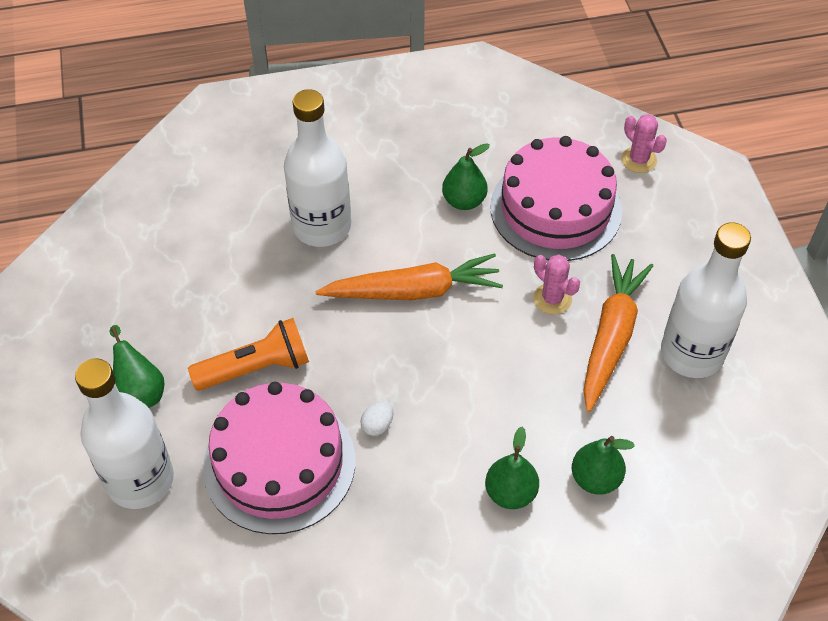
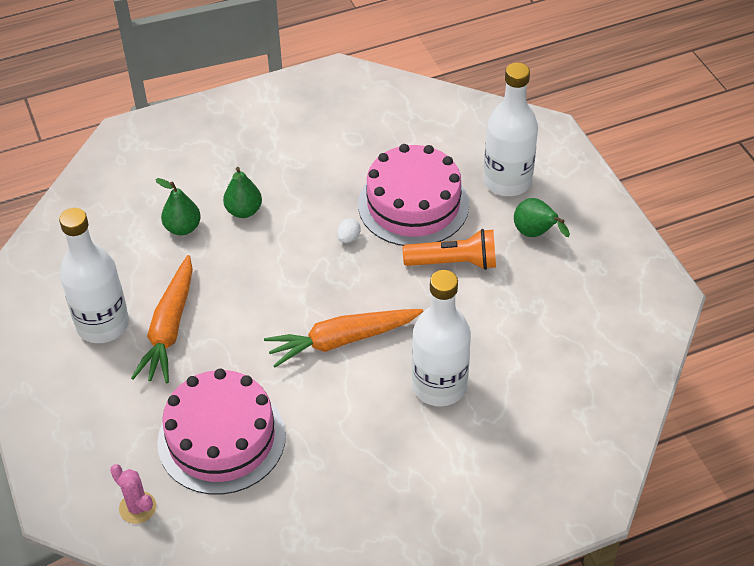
camera: 170 degrees right, 5 degrees down
orange flashlight [188,318,309,391] -> orange flashlight turned 150 degrees counterclockwise [403,229,496,270]
green pear [442,143,490,210] -> none
pink cactus [533,254,580,315] -> none

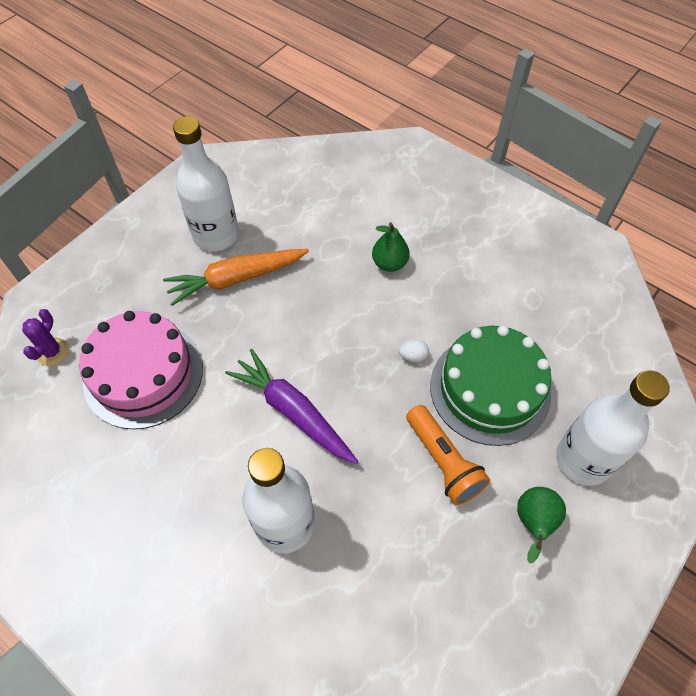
camera: 60 degrees right, 10 degrees up
pink cactus [110,464,156,524] -> purple cactus [22,309,69,366]
green pear [155,178,201,235] -> none
orange carrot [264,309,423,367] -> purple carrot [225,349,358,464]
pink cake [358,144,469,246] -> green cake [430,325,551,446]

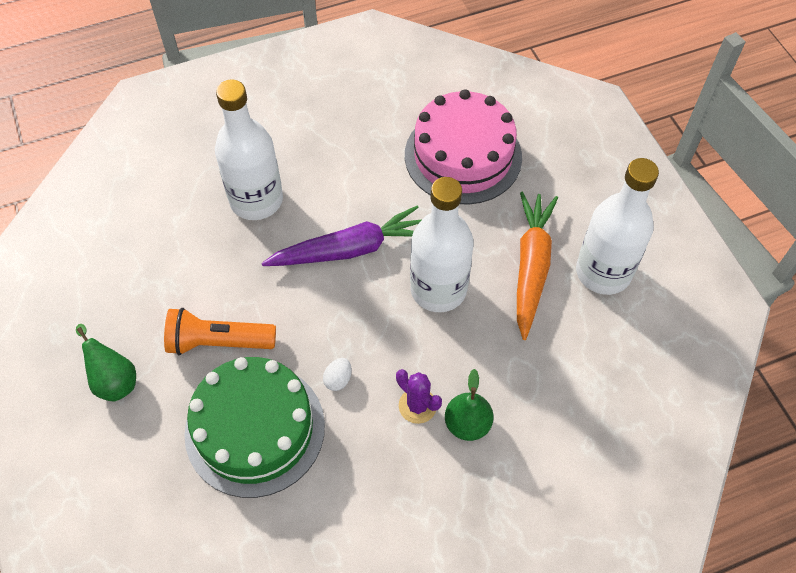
camera: 120 degrees right, 0 degrees up
purple cactus [22,309,69,366] -> purple cactus moved to [396,369,442,424]
white bottle [556,370,670,486] -> white bottle moved to [410,177,474,312]

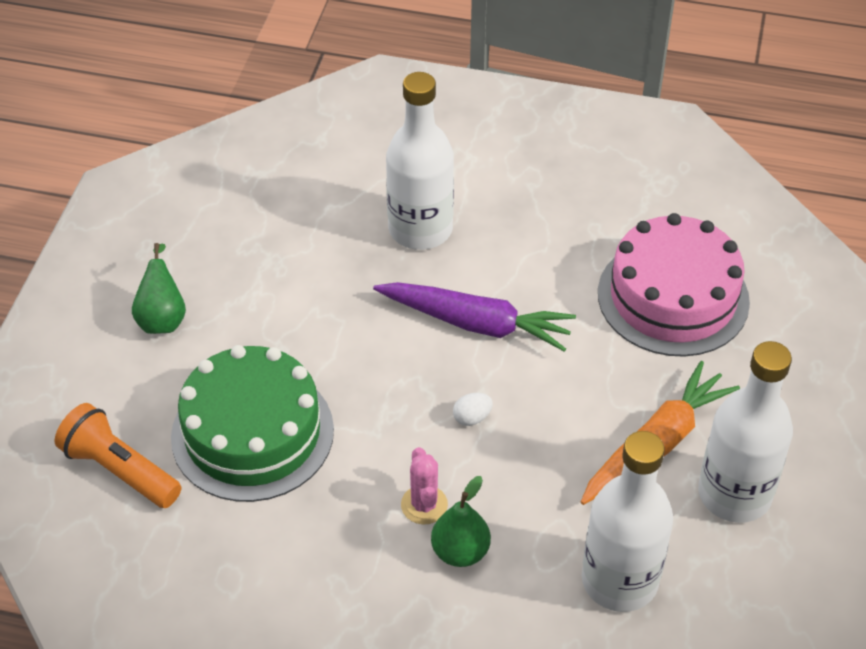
camera: 35 degrees right, 10 degrees down
orange flashlight [164,308,276,355] -> orange flashlight moved to [55,403,181,508]
white egg [323,358,352,391] -> white egg moved to [453,393,493,426]
purple cactus [396,369,442,424] -> pink cactus [401,447,448,524]
white bottle [410,177,474,312] -> white bottle moved to [582,431,673,612]

